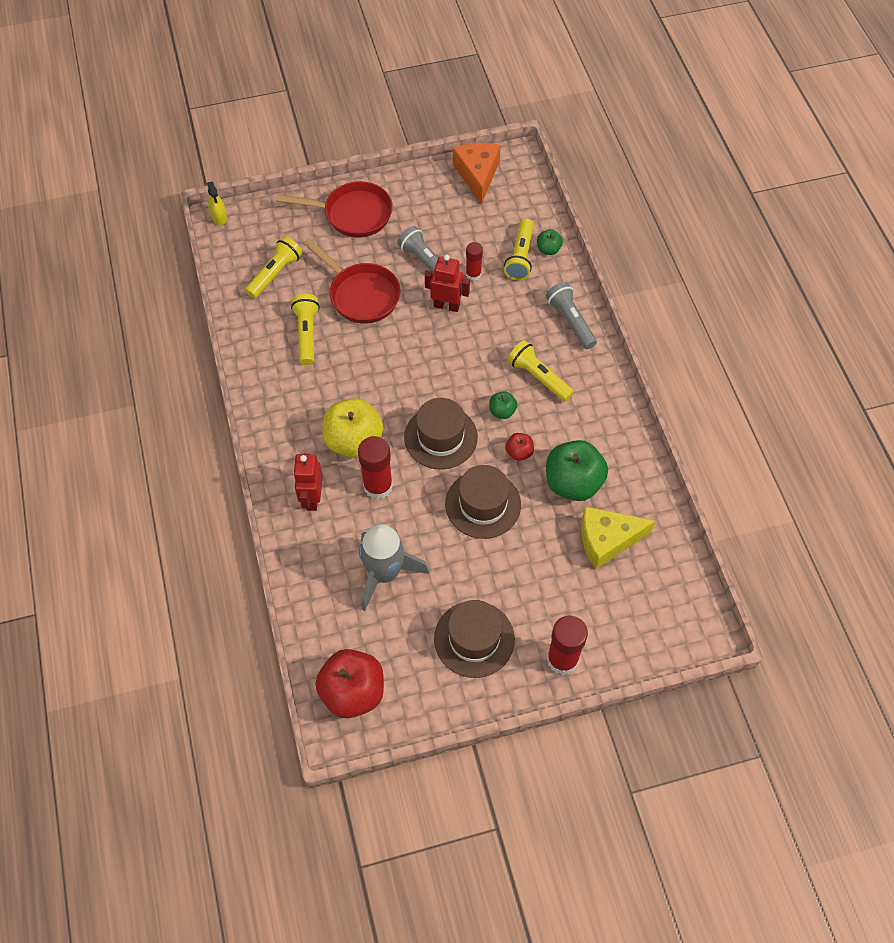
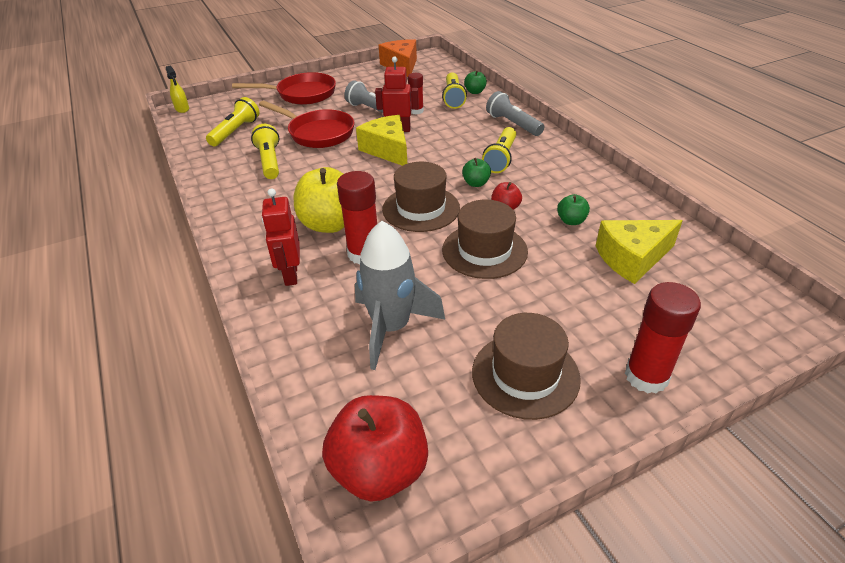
camera: 10 degrees left, 20 degrees down
yellow flashlight [508,340,574,402] -> yellow flashlight turned 105 degrees counterclockwise [482,127,516,173]
green apple [546,440,608,501] -> green apple [557,194,590,225], size x0.47
none -> yellow cheese [356,115,407,166]

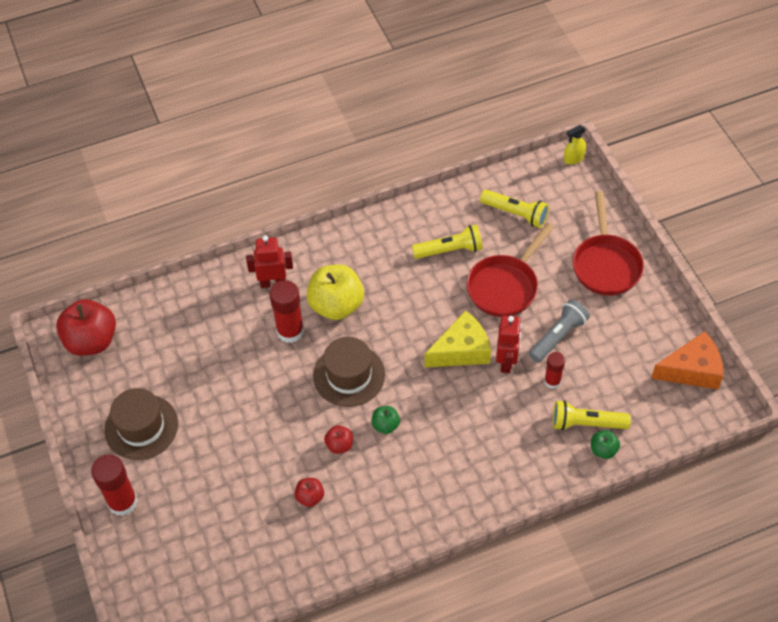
camera: 95 degrees right, 15 degrees up
grey rocket [355,221,445,370] -> none
brown hat [442,200,528,279] -> none
yellow flashlight [482,127,516,173] -> none
grey flashlight [486,91,544,136] -> none
green apple [557,194,590,225] -> red apple [294,478,324,507]
yellow cheese [596,220,683,284] -> none

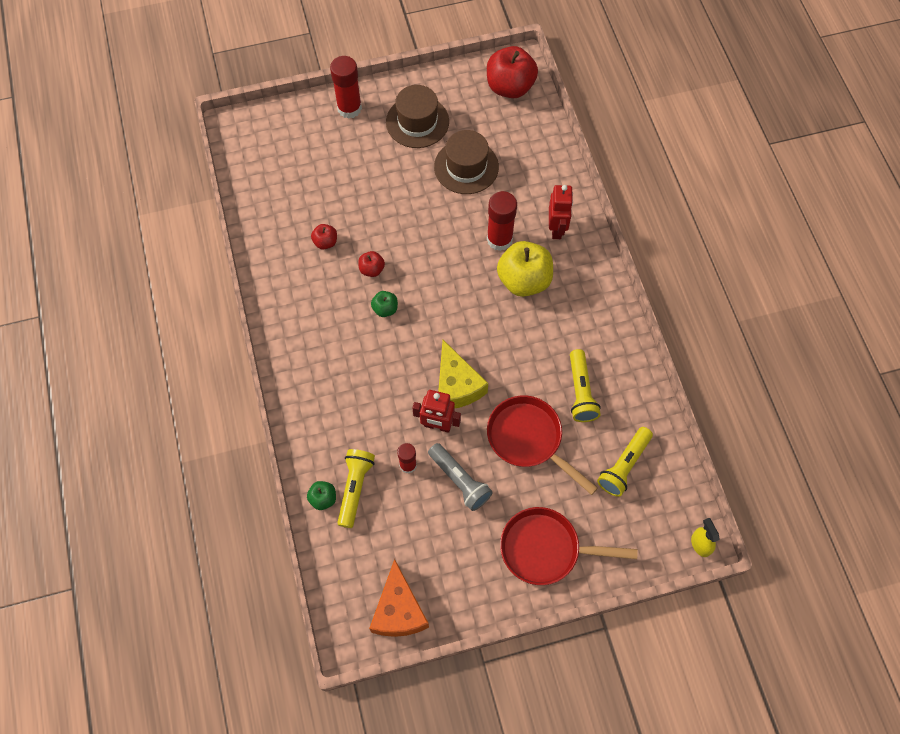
camera: 95 degrees right, 10 degrees up
brown hat [313,337,385,407] -> brown hat moved to [434,130,499,194]

